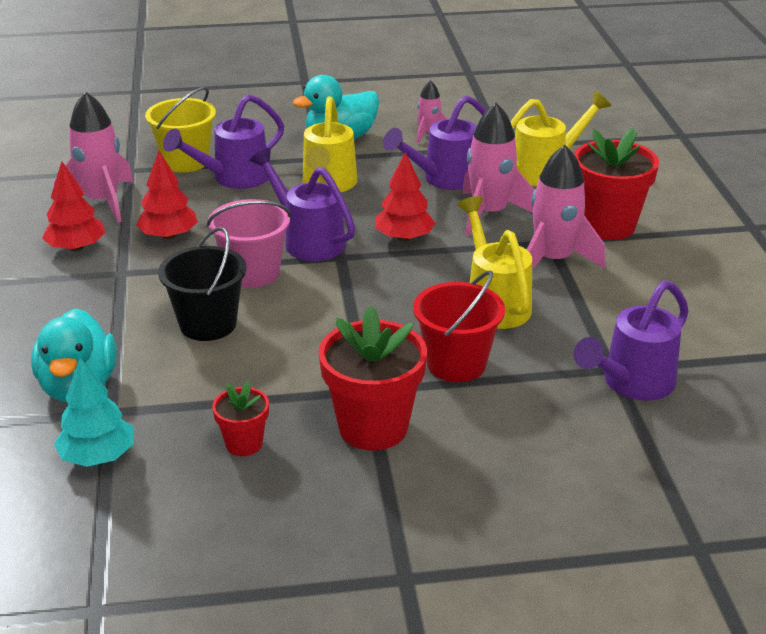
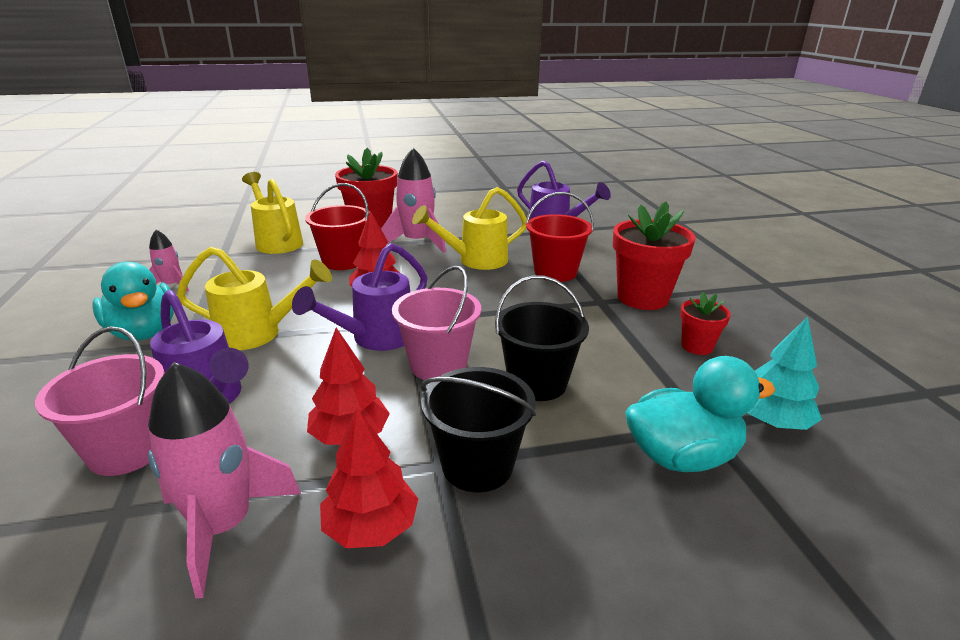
camera: 95 degrees left, 5 degrees down
yellow bucket [145,87,216,173] -> pink bucket [35,326,165,476]
purple watering can [383,95,486,190] -> none
pink rocket [462,103,534,236] -> red bucket [305,183,370,270]
none -> black bucket [421,367,536,492]

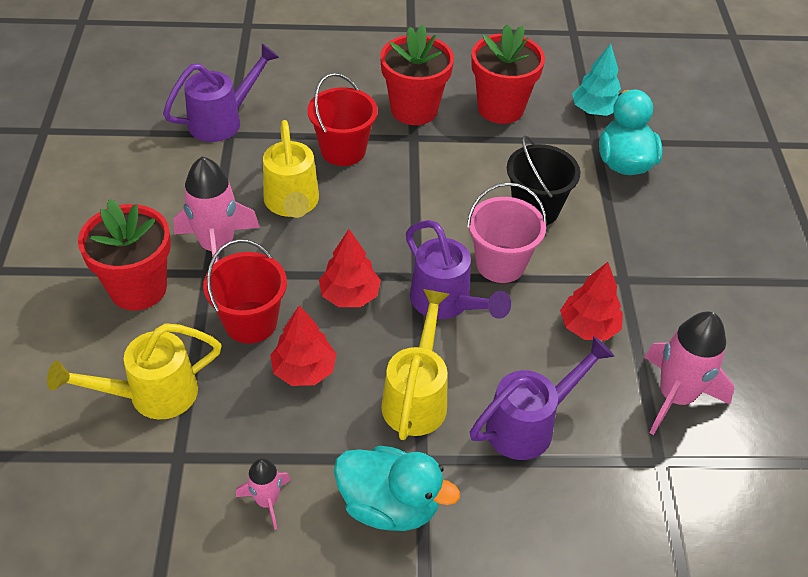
camera: 80 degrees left, 20 degrees up
pink bucket [35,326,165,476] -> none
turquoise duck [92,262,174,340] -> turquoise duck turned 45 degrees clockwise [334,446,460,531]
red tree [320,408,418,548] -> red tree moved to [270,305,337,386]
black bucket [421,367,536,492] -> none
red flower pot [680,292,731,355] -> red flower pot [471,25,545,124], size x1.91

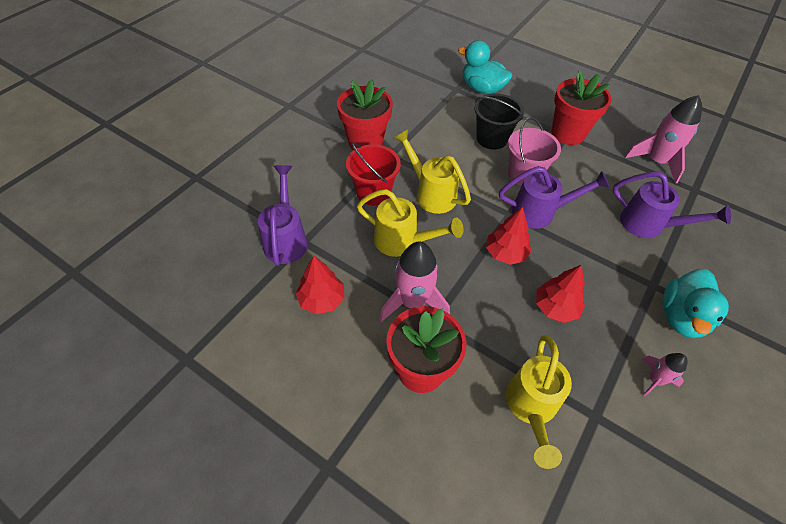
camera: 55 degrees left, 5 degrees up
red bucket [203,239,287,344] -> none
turquoise duck [334,446,460,531] -> turquoise duck turned 150 degrees clockwise [663,269,729,338]
yellow watering can [381,289,449,440] -> yellow watering can moved to [394,129,471,214]
purple watering can [470,336,615,460] -> purple watering can turned 120 degrees clockwise [613,172,731,238]
red flower pot [471,25,545,124] -> red flower pot moved to [551,71,612,145]
red tree [560,262,623,341] -> red tree moved to [296,256,344,314]
turquoise tree [572,44,621,116] -> none

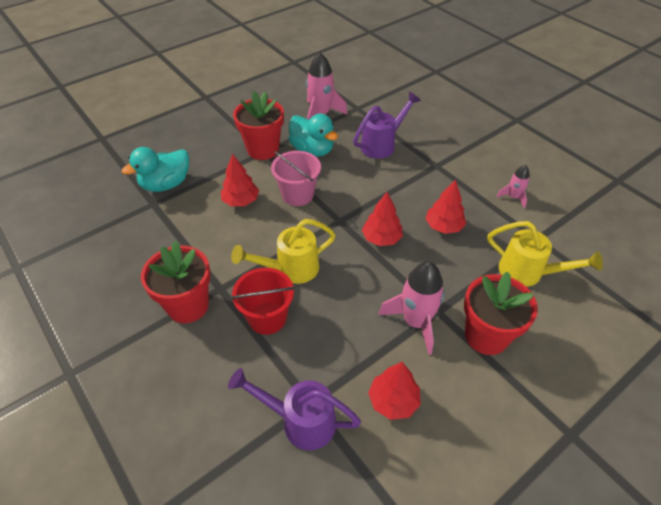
camera: 70 degrees left, 5 degrees down
yellow watering can [357,189,464,257] -> none
black bucket [474,94,524,149] -> red tree [221,154,259,206]
purple watering can [499,166,610,229] -> none
turquoise duck [663,269,729,338] -> turquoise duck moved to [289,114,338,157]

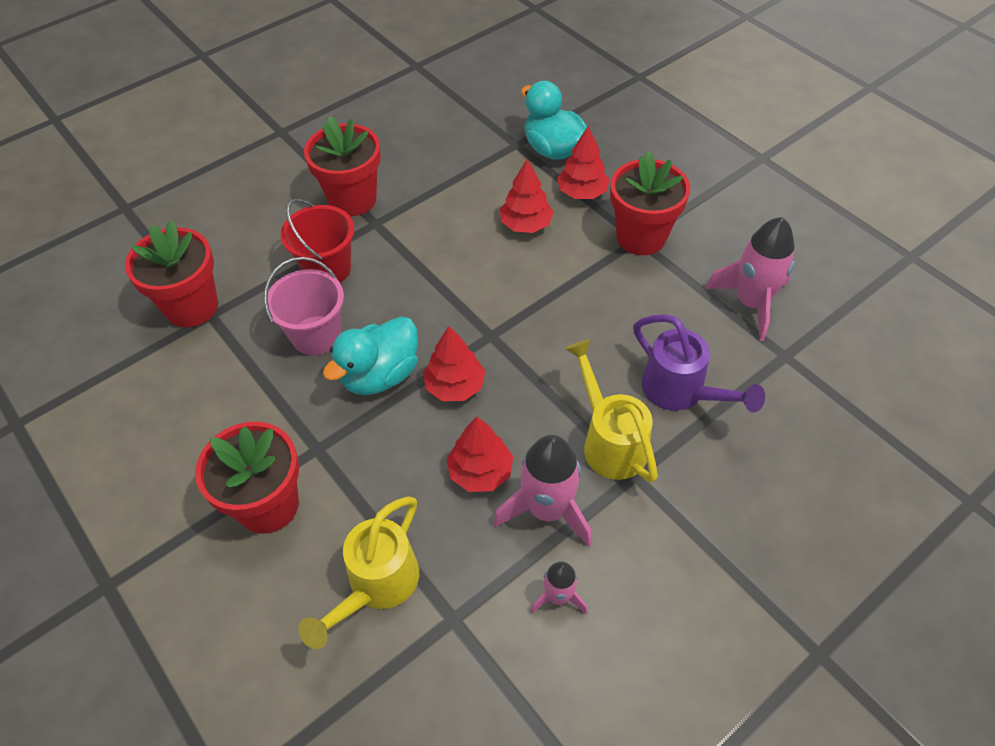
camera: 90 degrees right, 5 degrees up
purple watering can [228,368,361,450] -> red flower pot [125,220,218,327]
yellow watering can [231,219,335,284] -> yellow watering can moved to [565,339,658,483]
pink bucket [271,151,321,206] -> pink bucket moved to [264,257,344,355]
turquoise duck [289,114,338,157] -> turquoise duck moved to [323,316,418,395]
red tree [368,362,421,420] -> red tree moved to [557,126,609,199]
pink rocket [379,261,445,355] -> pink rocket moved to [494,435,592,547]

